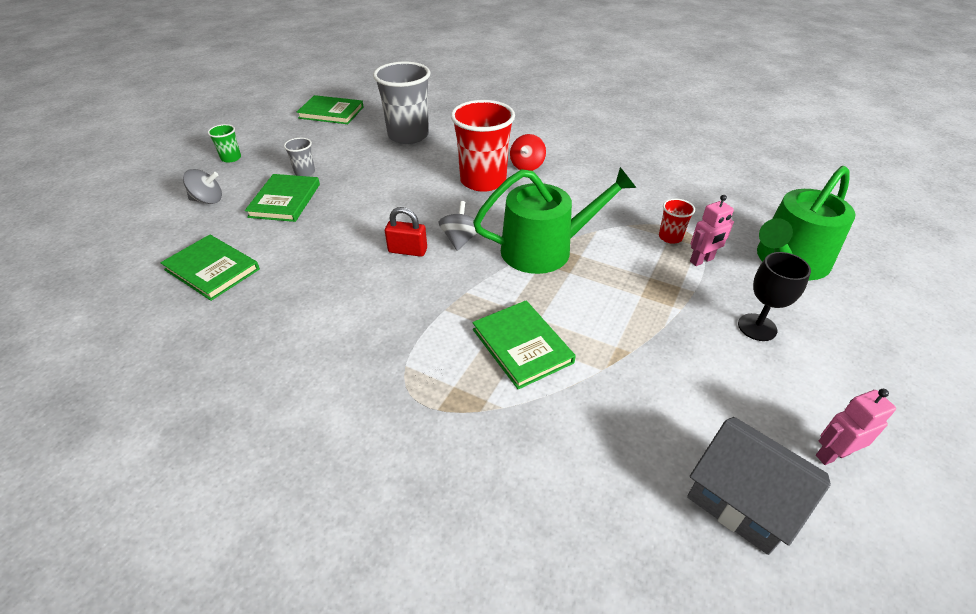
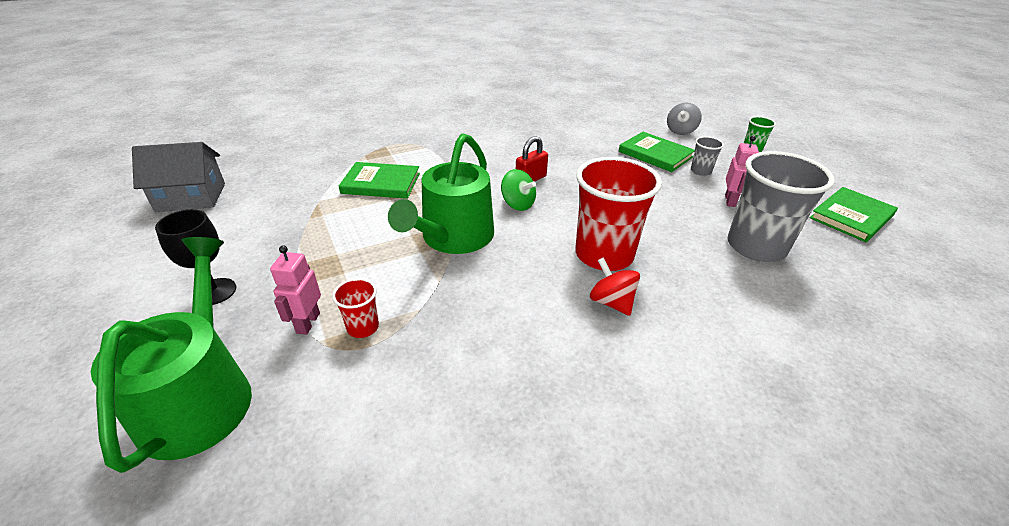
camera: 125 degrees right, 5 degrees down
green book [161,235,260,301] -> none
grey spinning top [439,201,482,251] -> green spinning top [501,169,536,211]
pink robot [816,389,896,465] -> pink robot moved to [725,136,759,207]

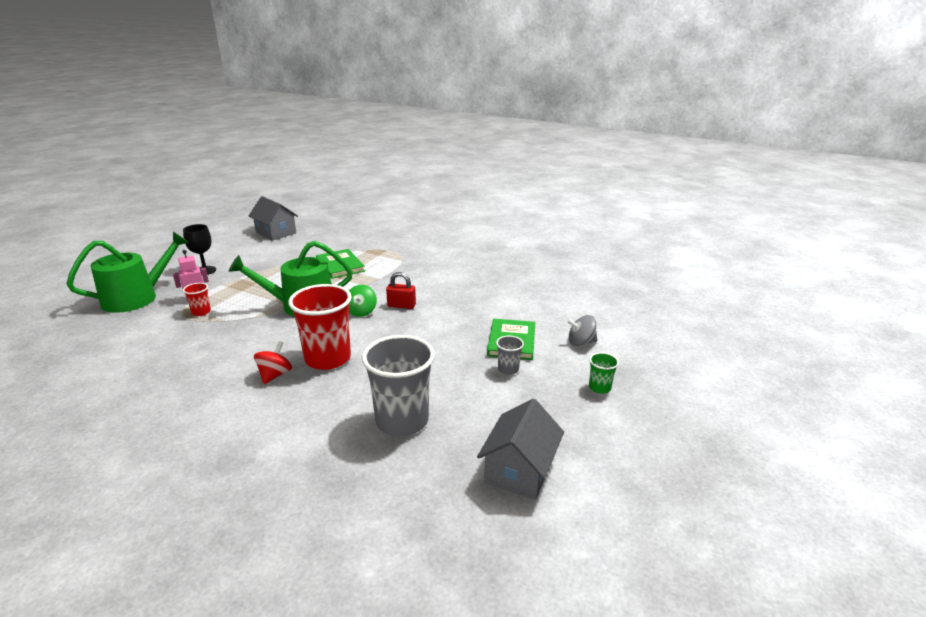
camera: 55 degrees right, 10 degrees down
pink robot [725,136,759,207] -> none
green book [810,187,898,242] -> grey house [477,399,564,500]

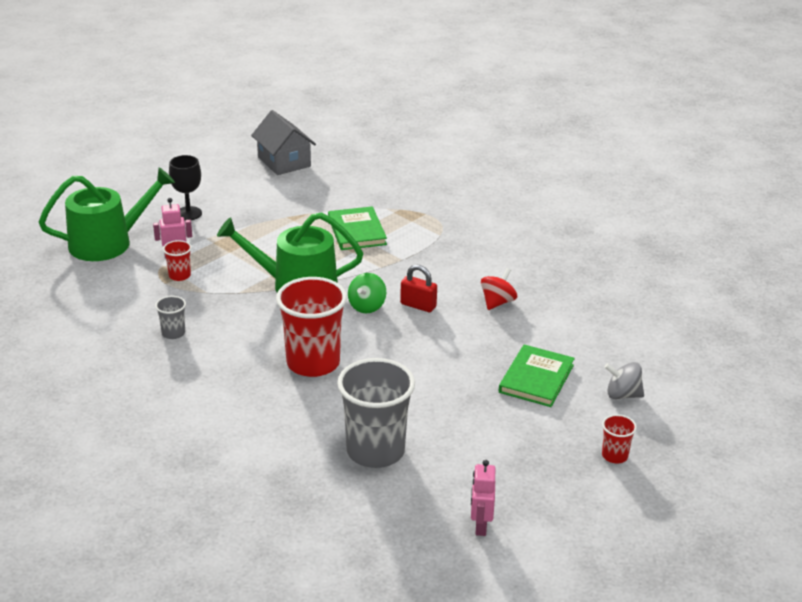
camera: 15 degrees right, 5 degrees up
red spinning top [254,341,292,384] -> red spinning top moved to [481,268,517,310]
grey house [477,399,564,500] -> pink robot [471,460,496,536]
grey cup [496,335,524,375] -> grey cup moved to [155,296,186,339]
green cup [589,352,619,394] -> red cup [602,414,637,463]

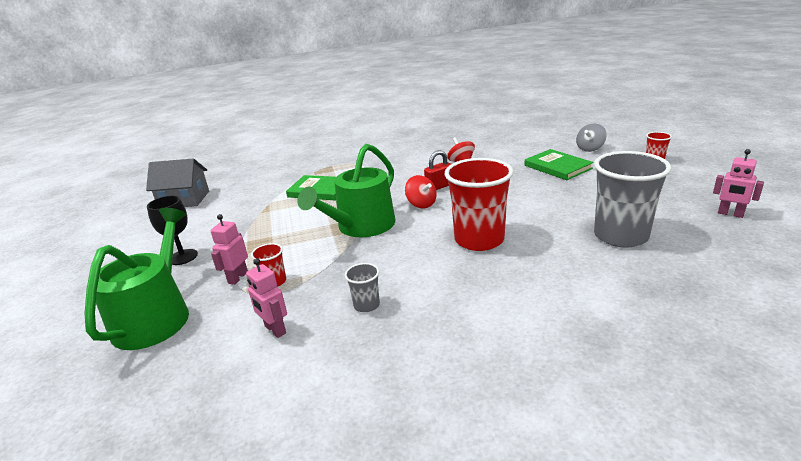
camera: 55 degrees left, 5 degrees down
green spinning top [348,273,386,313] -> red spinning top [405,175,437,208]
none -> pink robot [246,258,287,338]

